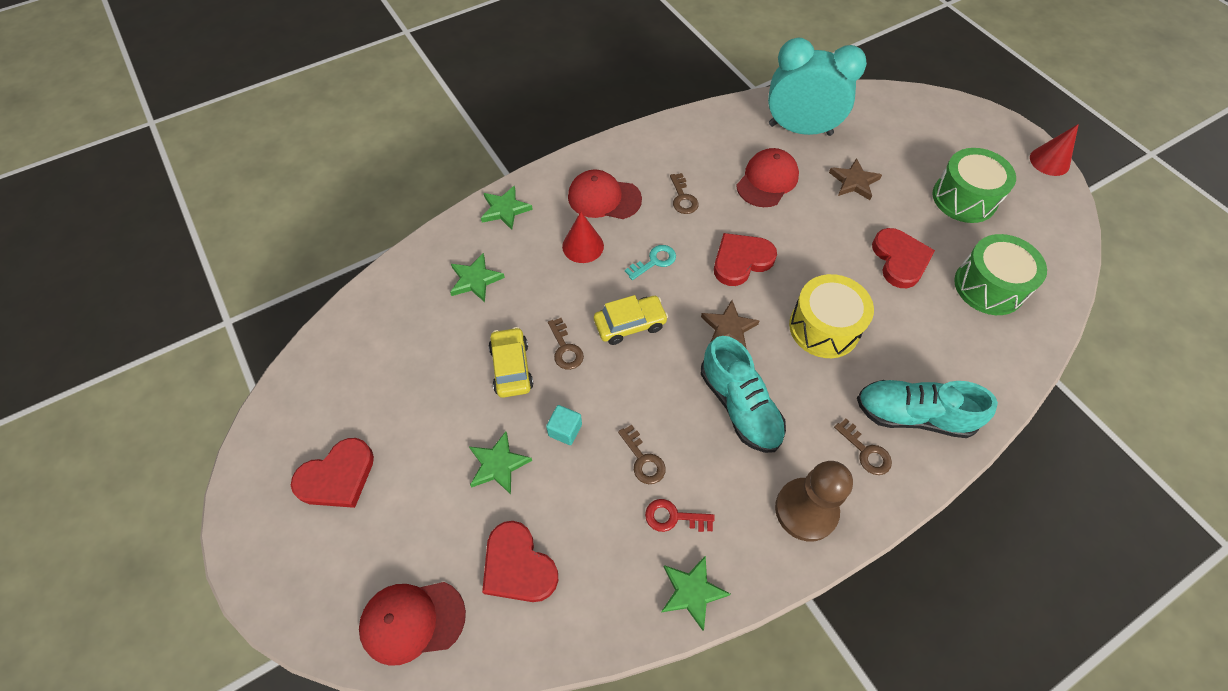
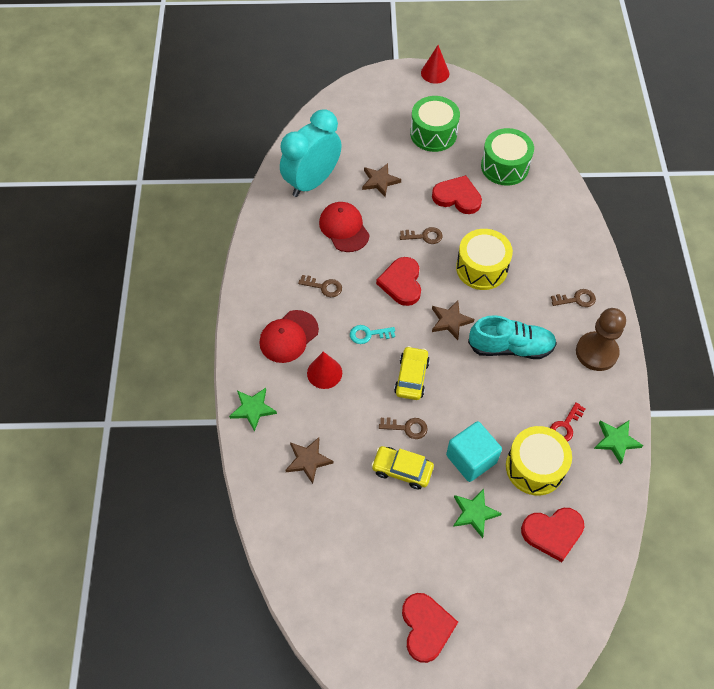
camera: 60 degrees left, 0 degrees up
red cap [359,582,466,666] -> none
green star [450,253,505,302] -> brown star [286,437,334,484]
turquoise cube [546,405,582,445] -> turquoise cube [446,421,502,482], size x1.87
brown key [618,424,666,484] -> brown key moved to [400,227,443,244]
turquoise key [625,245,676,280] -> turquoise key turned 90 degrees counterclockwise [350,325,395,344]
turquoise shoe [857,380,998,438] -> none
none -> yellow drum [506,426,572,495]

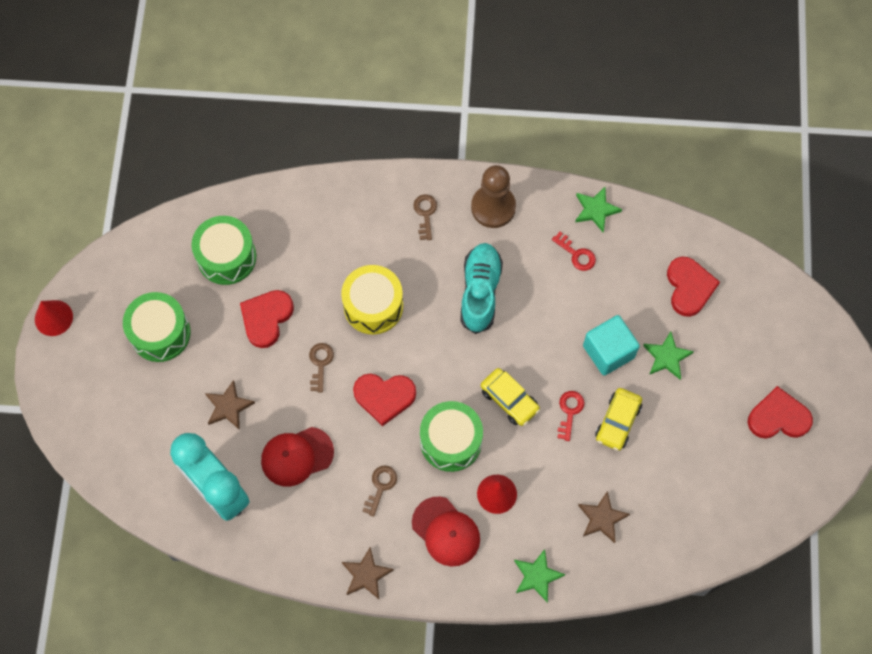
camera: 85 degrees left, 10 degrees up
turquoise key [350,325,395,344] -> green drum [420,401,483,472]
brown key [379,417,428,439] -> red key [557,391,585,441]
yellow car [394,346,430,400] -> yellow car turned 150 degrees counterclockwise [481,368,540,426]
brown star [432,300,475,340] -> brown star moved to [342,547,394,599]
yellow drum [506,426,572,495] -> none

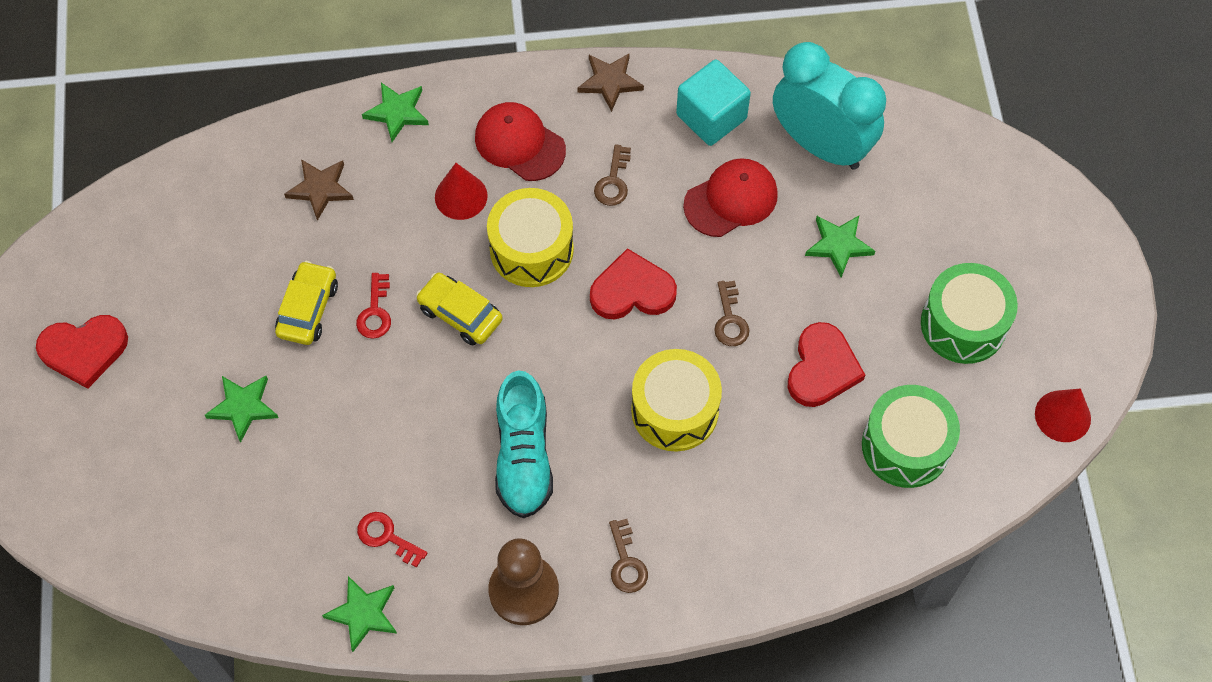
camera: 170 degrees right, 5 degrees down
red cone [35,300,73,336] -> red cone moved to [1035,388,1091,442]
brown star [205,380,255,430] -> green star [805,216,875,277]
green drum [420,401,483,472] -> yellow drum [487,188,574,287]
turquoise cube [583,315,640,375] -> turquoise cube moved to [676,59,751,146]
red heart [667,257,720,317] -> none

